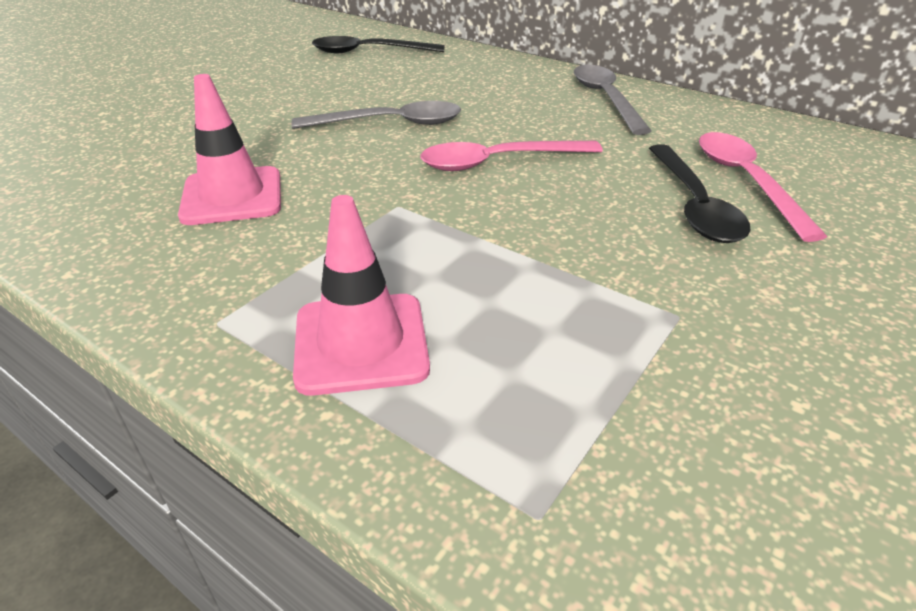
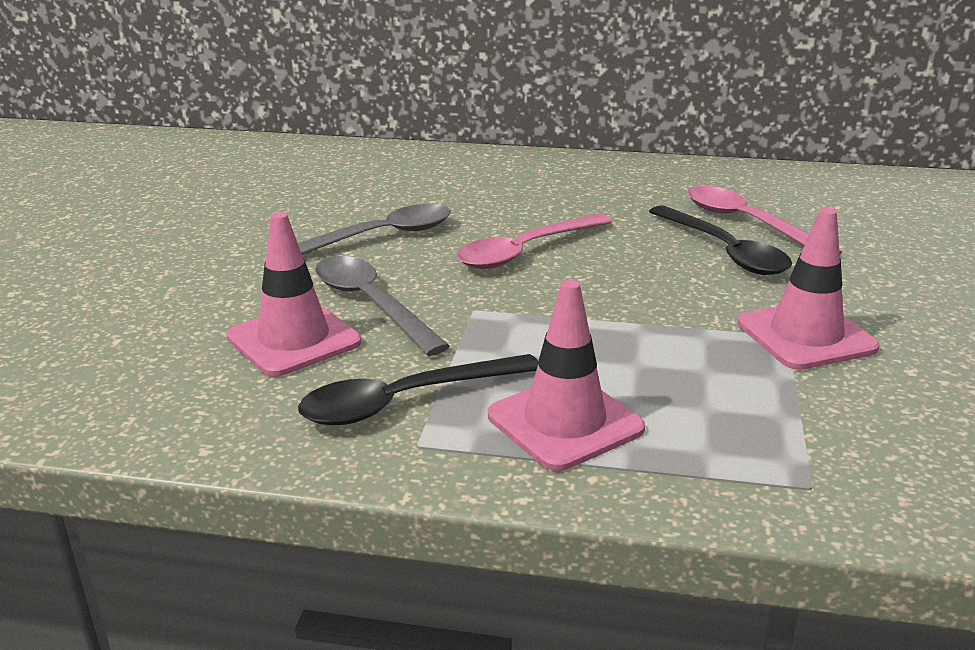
camera: 25 degrees left, 10 degrees down
black spoon [312,36,444,53] -> black spoon moved to [298,354,538,425]
grey spoon [574,65,652,135] -> grey spoon moved to [315,256,450,356]
none -> pink traffic cone [738,208,879,370]

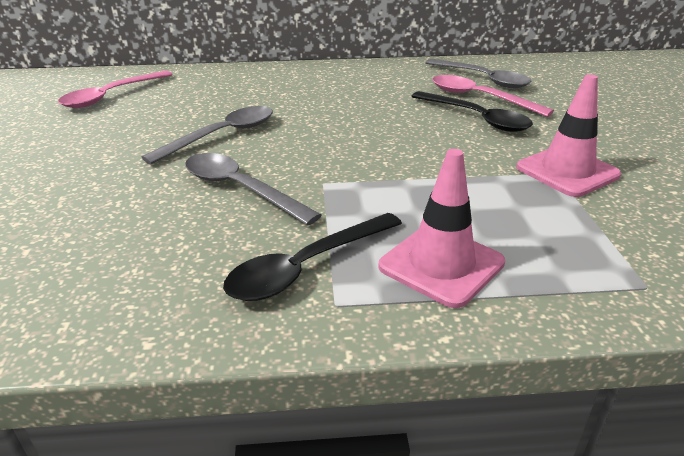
camera: 15 degrees left, 5 degrees up
pink traffic cone [227,212,361,377] -> none
pink spoon [457,214,612,269] -> pink spoon moved to [58,70,173,108]
none -> grey spoon [425,59,532,88]

